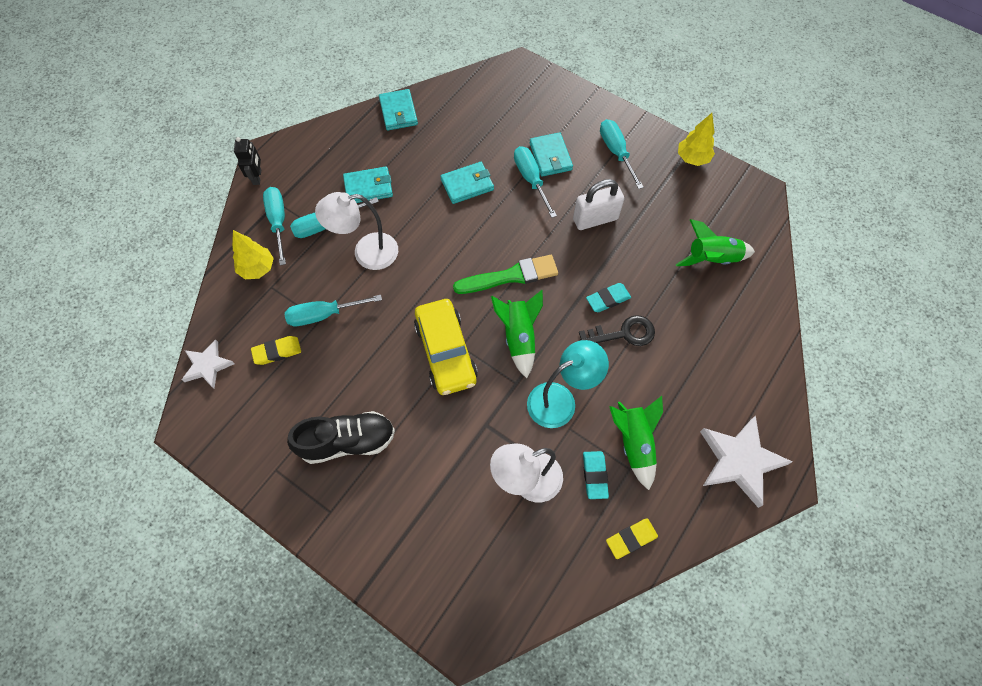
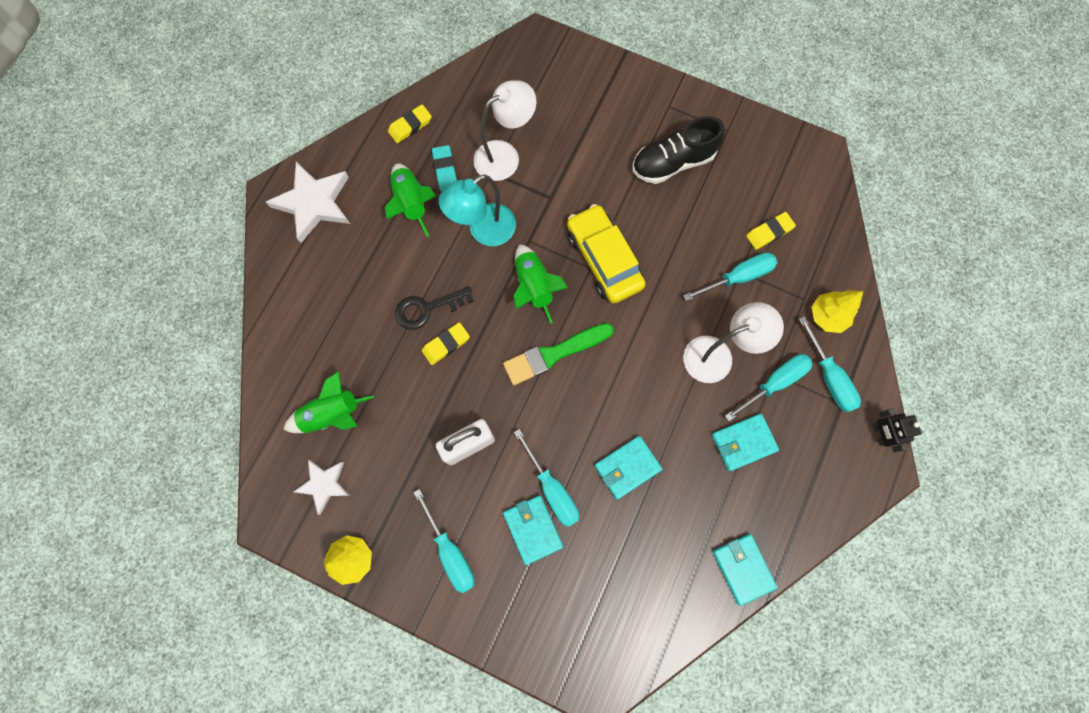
camera: 170 degrees right, 10 degrees up
white star [182,339,235,389] -> white star moved to [293,460,351,515]
turquoise eraser [586,283,631,312] -> yellow eraser [422,322,470,365]

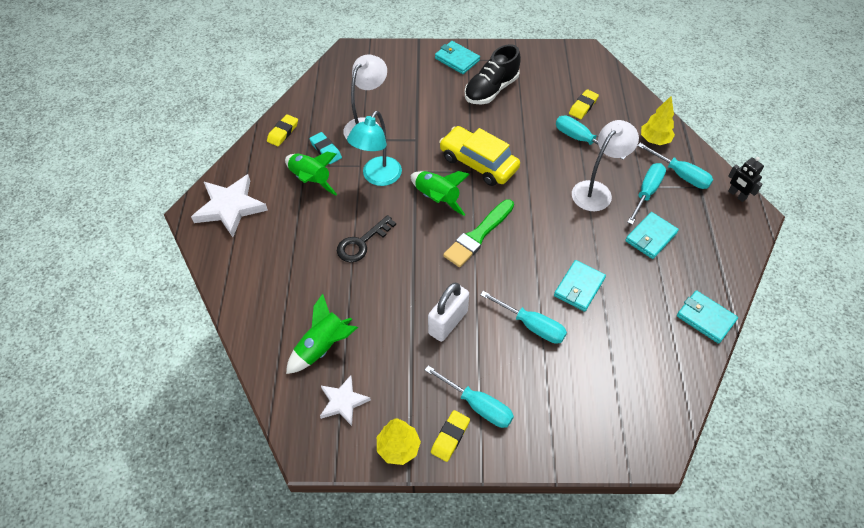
camera: 25 degrees left, 20 degrees down
yellow eraser [422,322,470,365] -> yellow eraser moved to [431,410,470,462]
turquoise wallet [503,495,563,565] -> turquoise wallet moved to [435,41,480,74]
turquoise screwdriver [683,252,777,301] -> turquoise screwdriver turned 90 degrees counterclockwise [556,115,626,160]

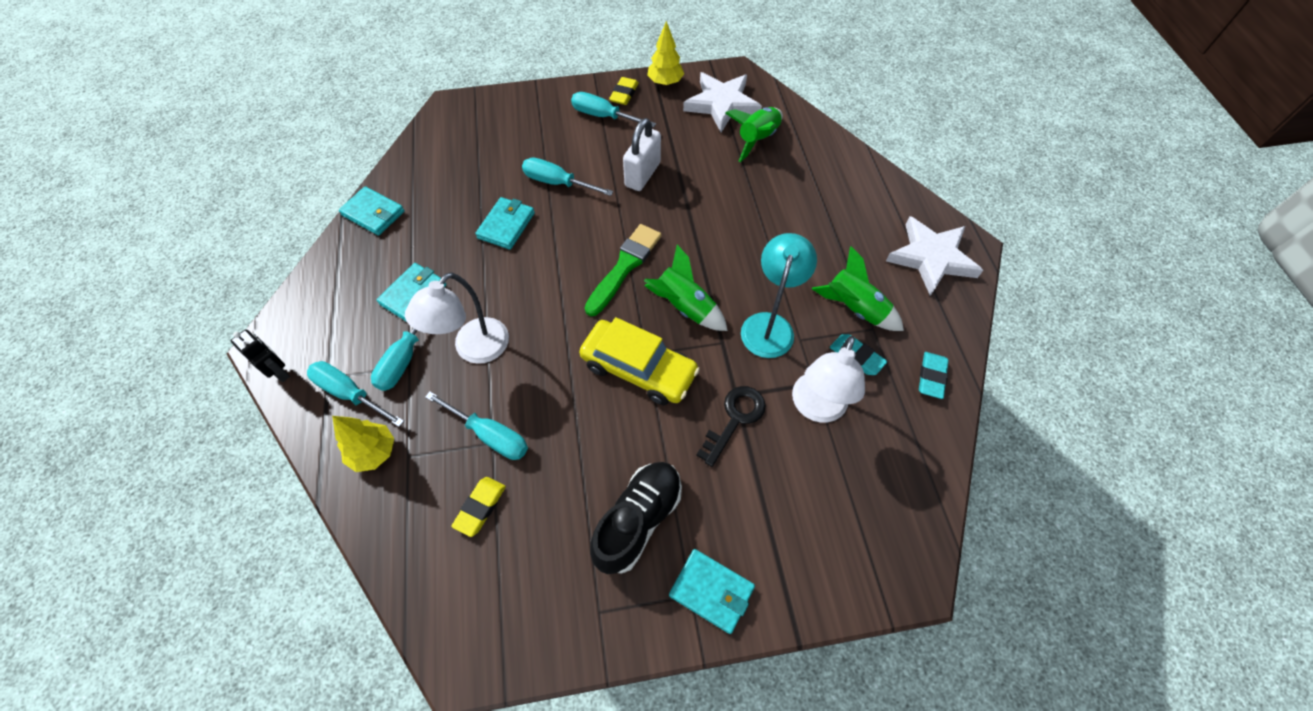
camera: 170 degrees right, 5 degrees up
yellow eraser [267,114,298,146] -> turquoise eraser [919,352,949,399]
white star [320,375,371,426] -> white star [683,72,762,132], size x1.66
black key [337,215,396,263] -> black key moved to [696,386,766,467]

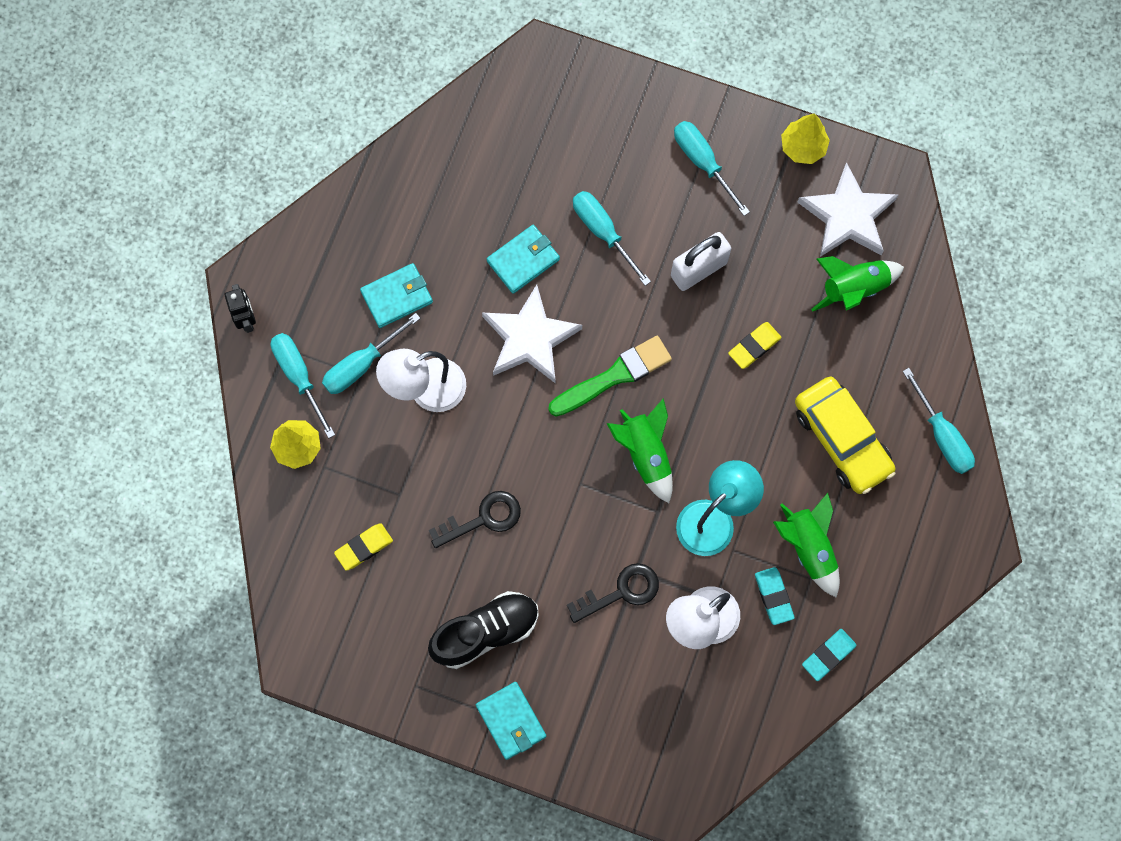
camera: 30 degrees right, 15 degrees up
turquoise wallet [339,186,404,236] -> none
turquoise screwdriver [425,391,528,460] -> turquoise screwdriver moved to [903,368,975,474]
yellow car [579,317,700,405] -> yellow car moved to [795,377,896,494]
yellow eraser [609,77,639,105] -> yellow eraser moved to [728,322,782,369]
white star [886,216,983,296] -> white star moved to [482,285,582,384]
none -> black key [428,491,521,548]

